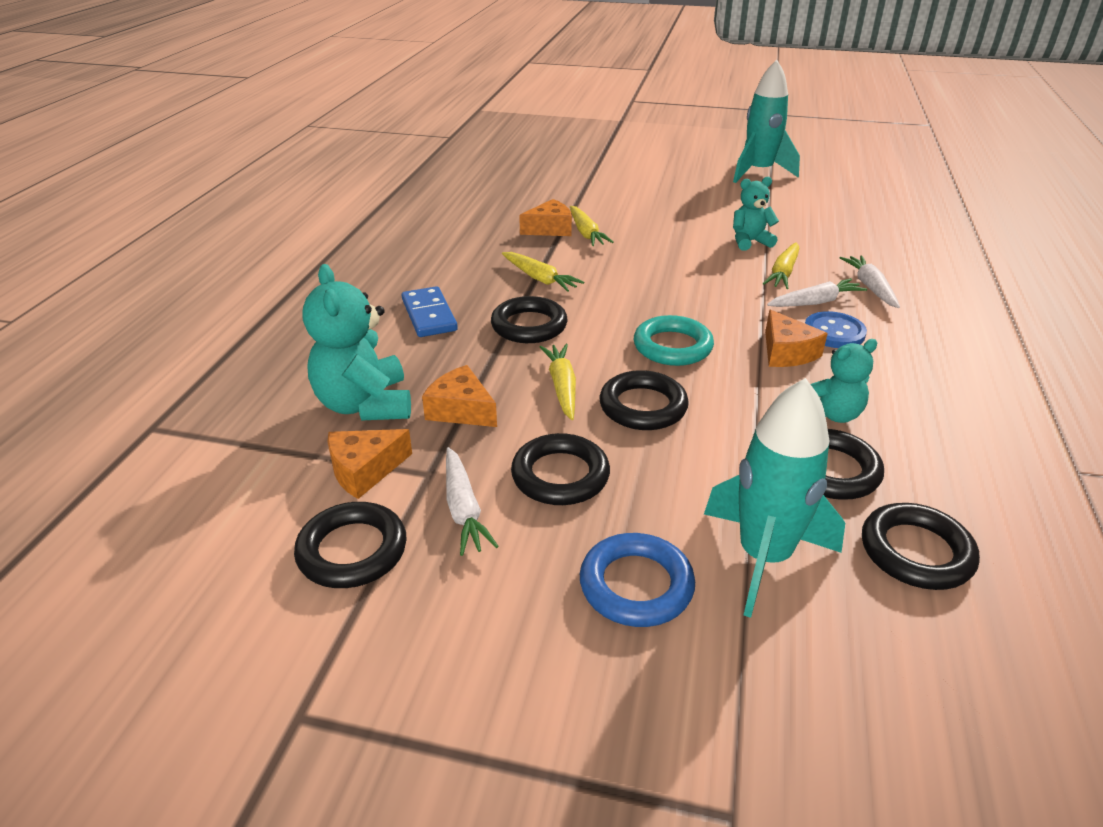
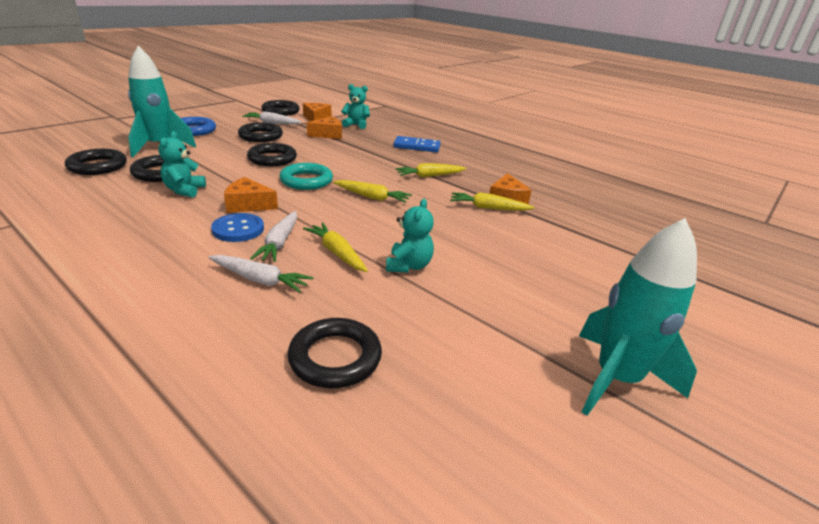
camera: 115 degrees right, 5 degrees down
turquoise teddy bear [302,264,411,421] -> turquoise teddy bear [341,84,370,129], size x0.61
black ring [491,296,568,343] -> black ring moved to [287,318,382,388]
yellow carrot [540,344,576,420] -> yellow carrot moved to [333,180,412,203]

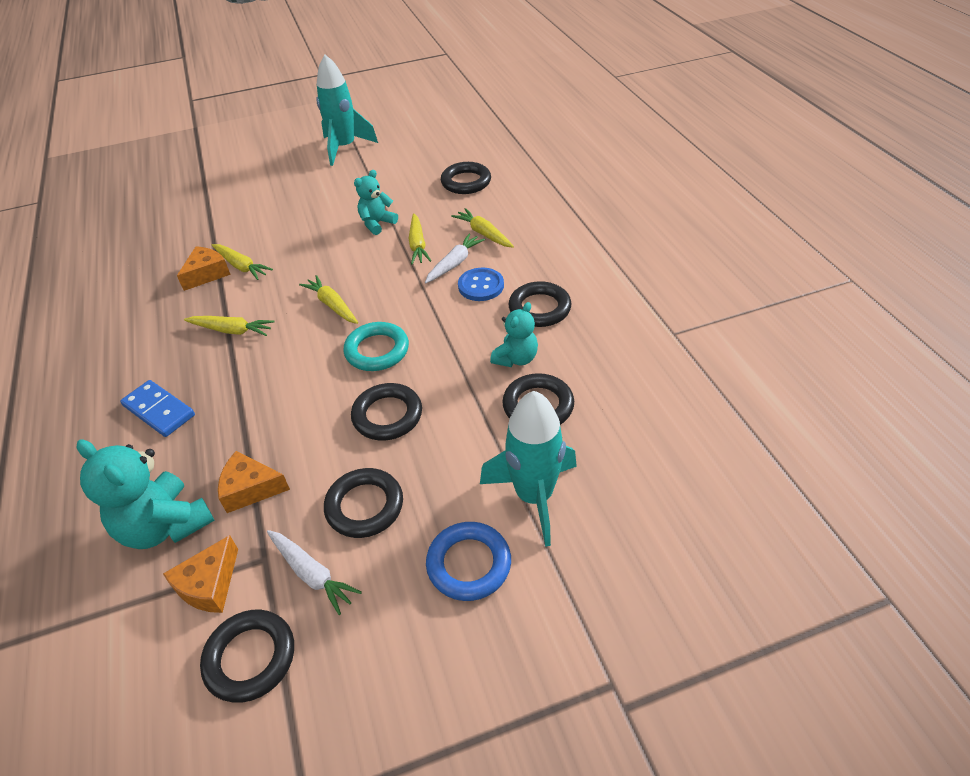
camera: 145 degrees left, 15 degrees up
black ring [65,149,127,175] -> black ring moved to [509,281,571,327]
white carrot [208,255,314,293] -> yellow carrot [451,208,514,248]
orange cheese [224,177,278,213] -> none
turquoise teddy bear [341,84,370,129] -> turquoise teddy bear [76,439,215,549], size x1.64

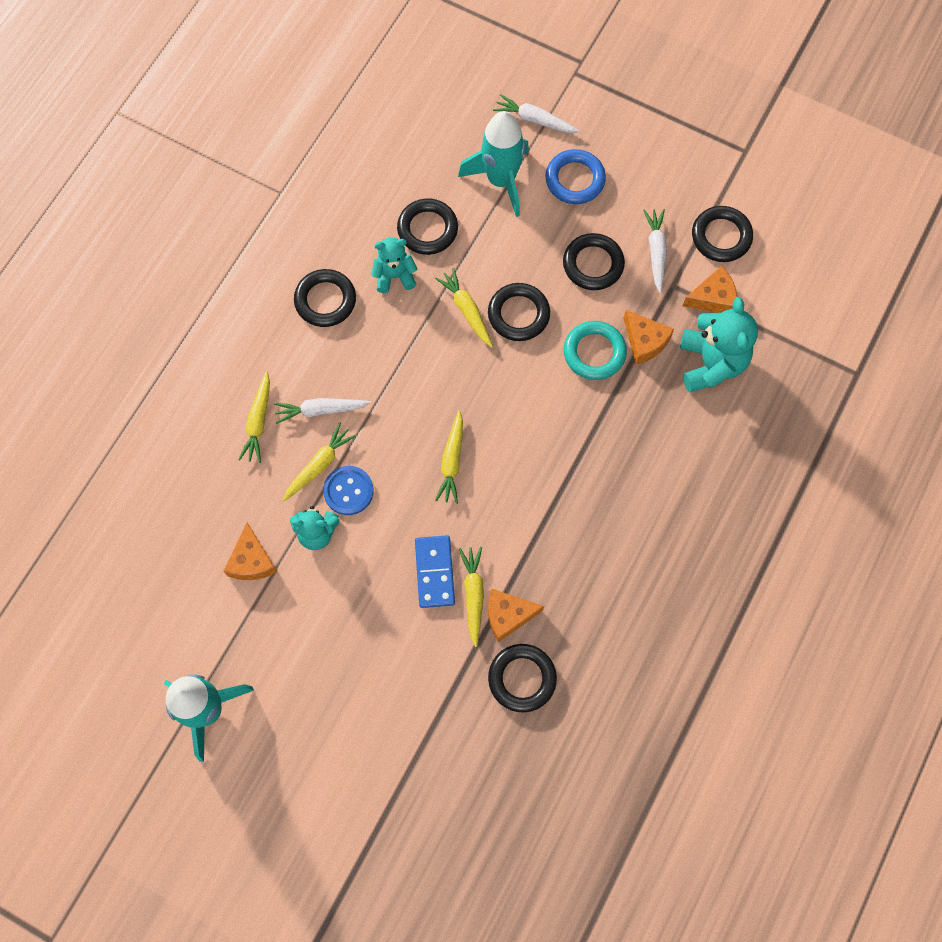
camera: 135 degrees left, 25 degrees up
blue domino [120,380,195,437] -> blue domino moved to [415,535,455,608]
yellow carrot [184,316,275,336] -> yellow carrot moved to [435,268,493,348]
turquoise ring [343,322,409,371] -> turquoise ring moved to [564,321,627,380]
black ring [441,162,491,194] -> black ring moved to [488,644,557,713]
blue button [458,268,504,301] -> blue button moved to [323,466,374,515]
none -> orange cheese [224,522,277,580]
none -> white carrot [493,94,580,133]

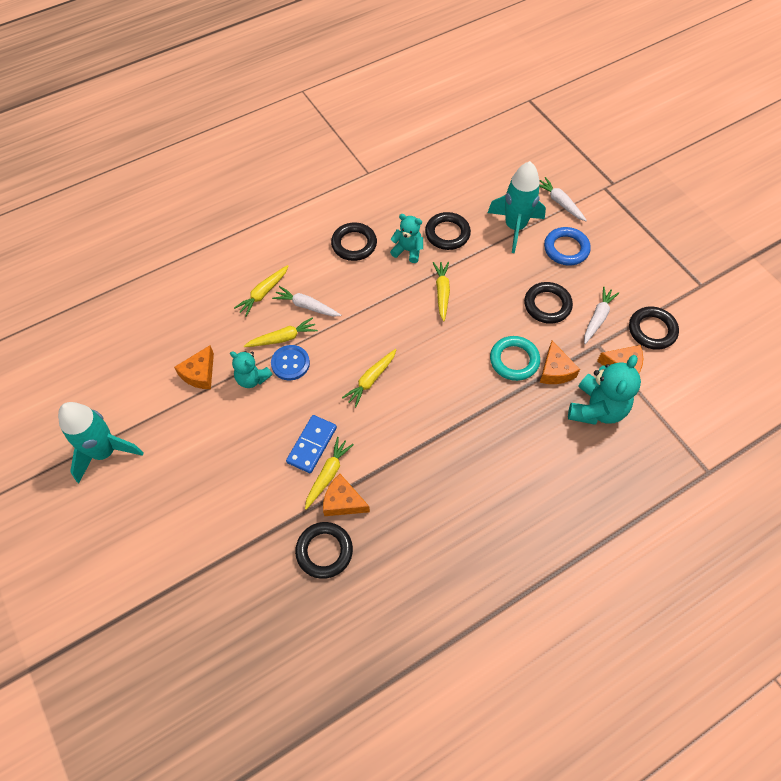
camera: 30 degrees right, 10 degrees down
black ring [488,283,550,341] -> none

